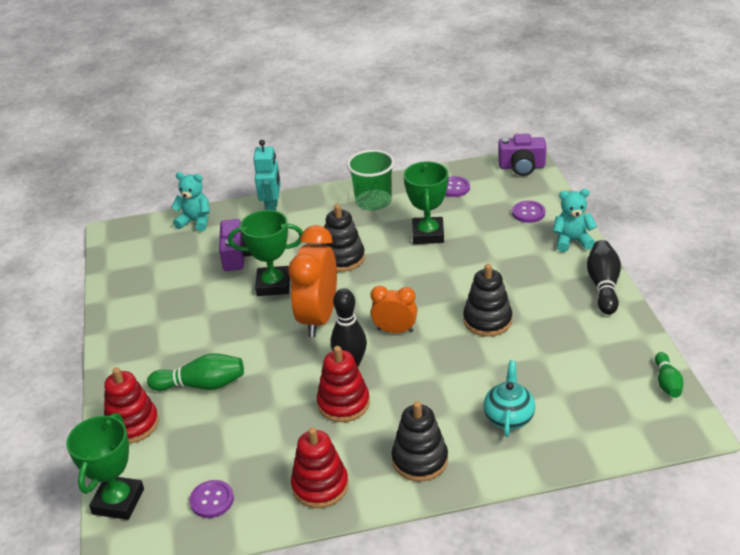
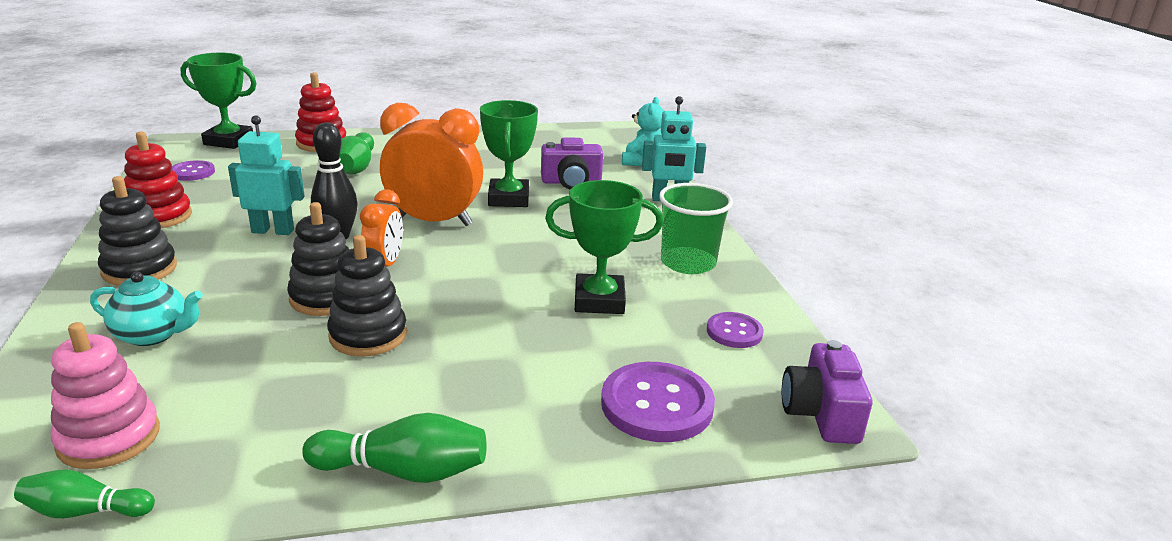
camera: 85 degrees right, 10 degrees down
red stacking toy [317,346,370,422] -> turquoise robot [228,115,305,235]
black stacking toy [321,204,365,272] -> black stacking toy moved to [287,202,349,316]
purple button [512,201,545,223] -> purple button [601,362,715,442], size x1.75
turquoise teddy bear [553,189,597,252] -> none
black bowling pin [587,240,621,315] -> green bowling pin [302,413,487,483]
none -> pink stacking toy [51,322,160,469]

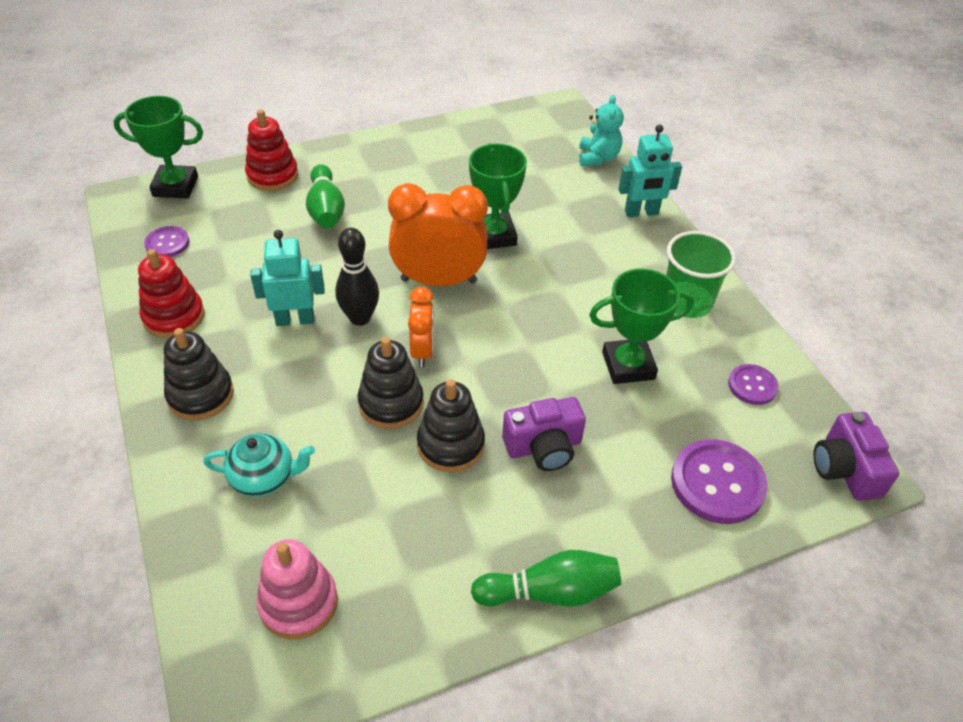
camera: 10 degrees left, 20 degrees up
green bowling pin [14,469,155,518] -> none
purple camera [541,138,603,189] -> purple camera moved to [502,397,586,471]

